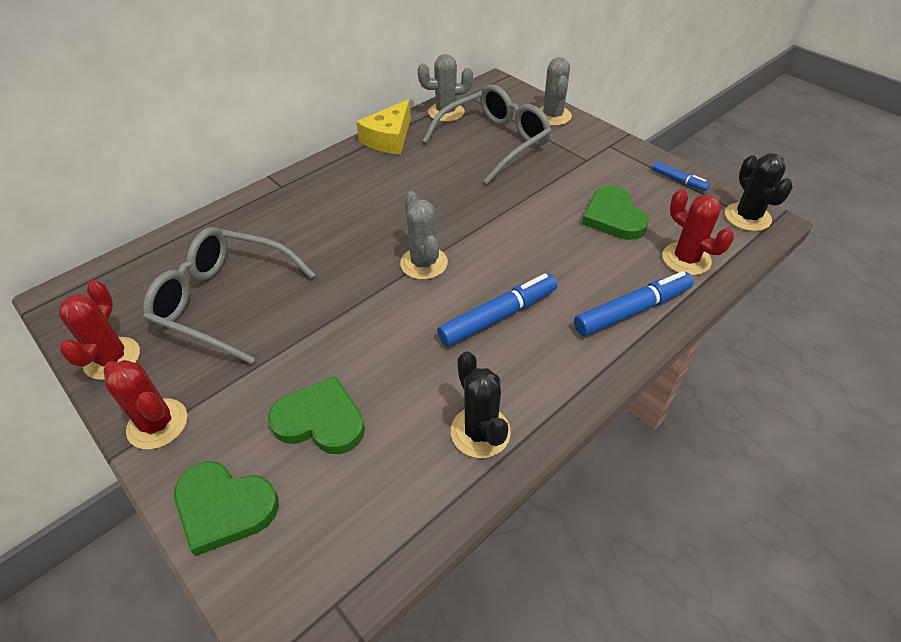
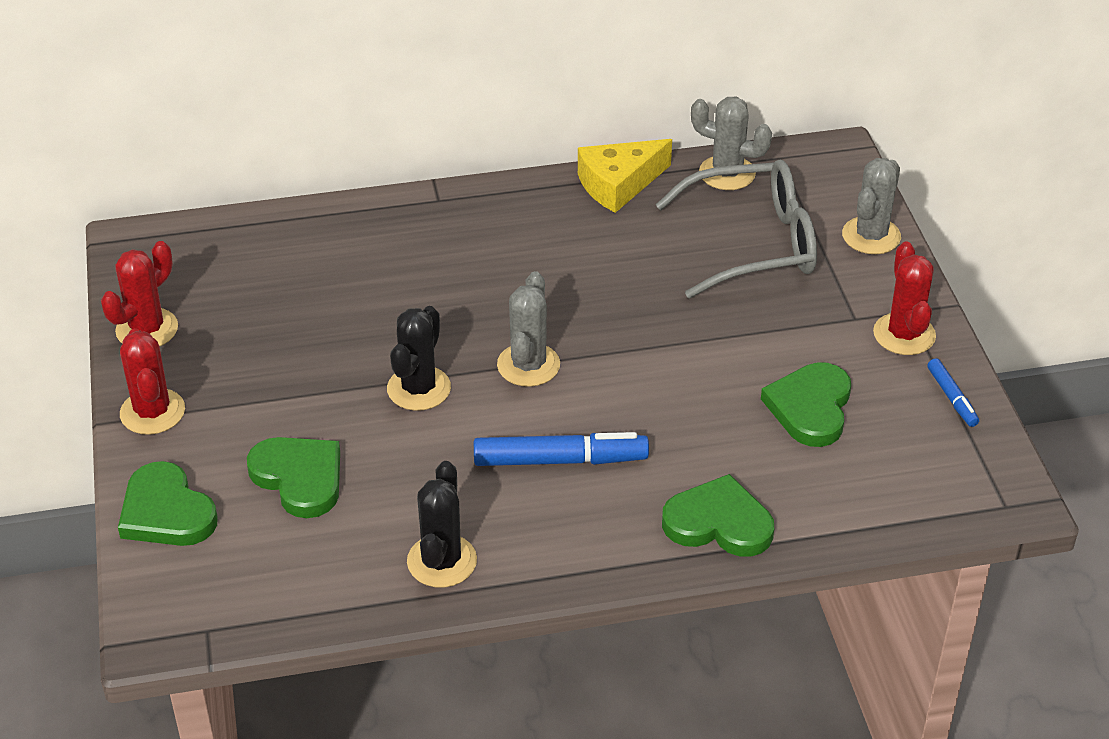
camera: 30 degrees right, 5 degrees down
grey glasses [143,227,315,364] -> none
blue marker [574,271,694,336] -> green heart [662,474,774,557]
red cactus [662,189,734,275] -> red cactus moved to [873,242,936,355]
black cactus [725,154,793,231] -> black cactus moved to [387,306,451,411]

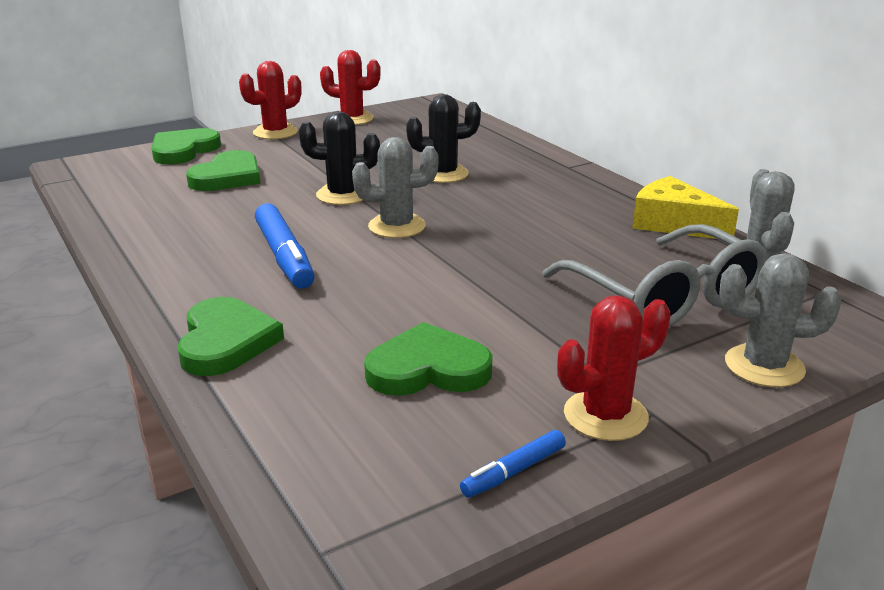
camera: 70 degrees right, 15 degrees down
black cactus [407,461,477,588] -> black cactus moved to [406,94,481,183]

